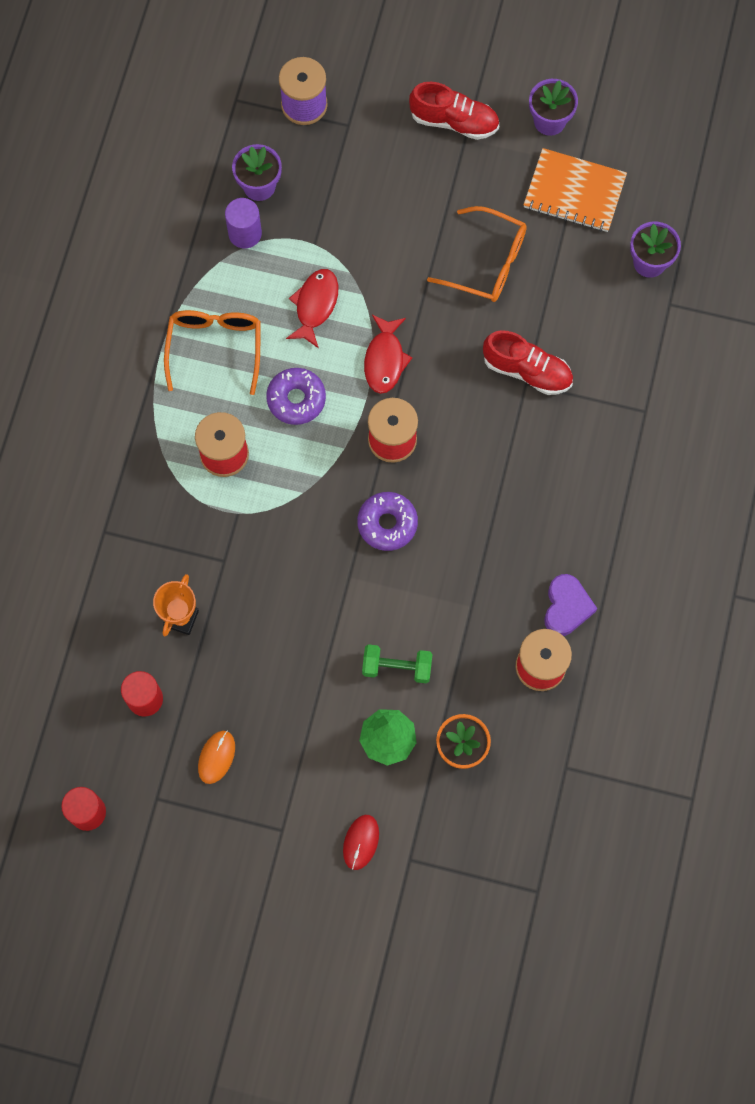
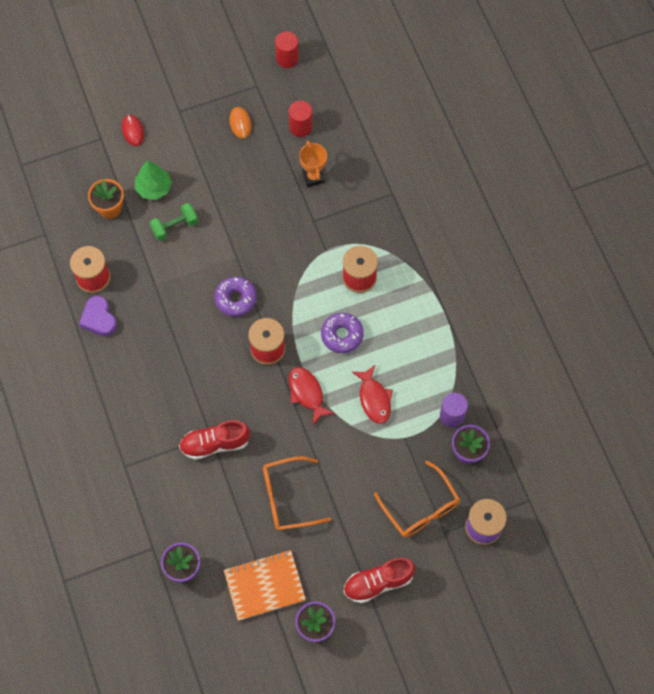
camera: 145 degrees right, 5 degrees down
orange glasses [164,310,260,395] -> orange glasses moved to [374,461,460,538]

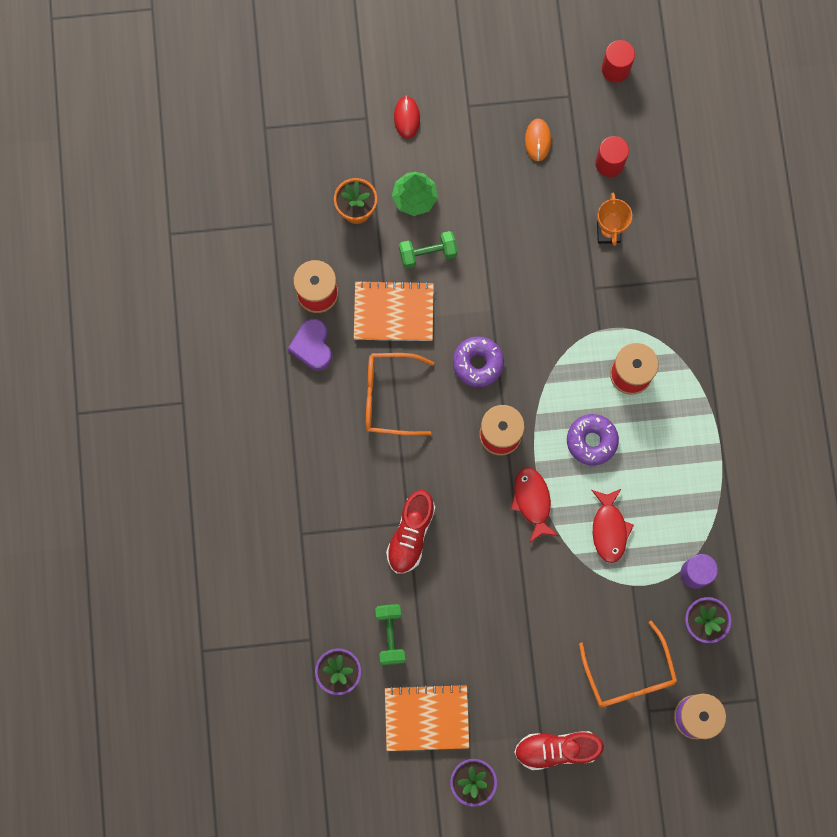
camera: 15 degrees right, 10 degrees up
red shoe [179,420,250,460] -> red shoe turned 75 degrees counterclockwise [386,490,435,574]
orange glasses [263,456,332,531] -> orange glasses moved to [366,353,434,436]
none -> orange notebook [354,280,434,341]
none -> green dumbbell [375,604,405,665]

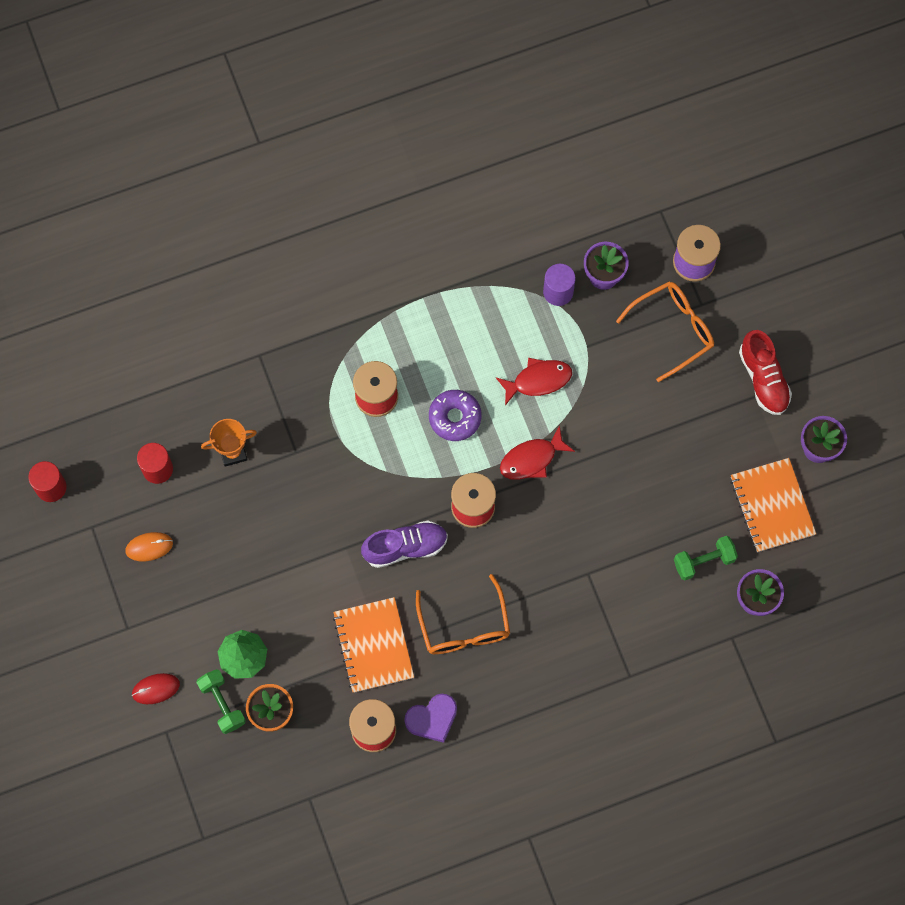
camera: 105 degrees left, 5 degrees down
red shoe [386,490,435,574] -> none
green dumbbell [399,231,458,269] -> green dumbbell moved to [196,669,246,734]
purple donut [453,336,504,387] -> purple shoe [361,521,448,568]

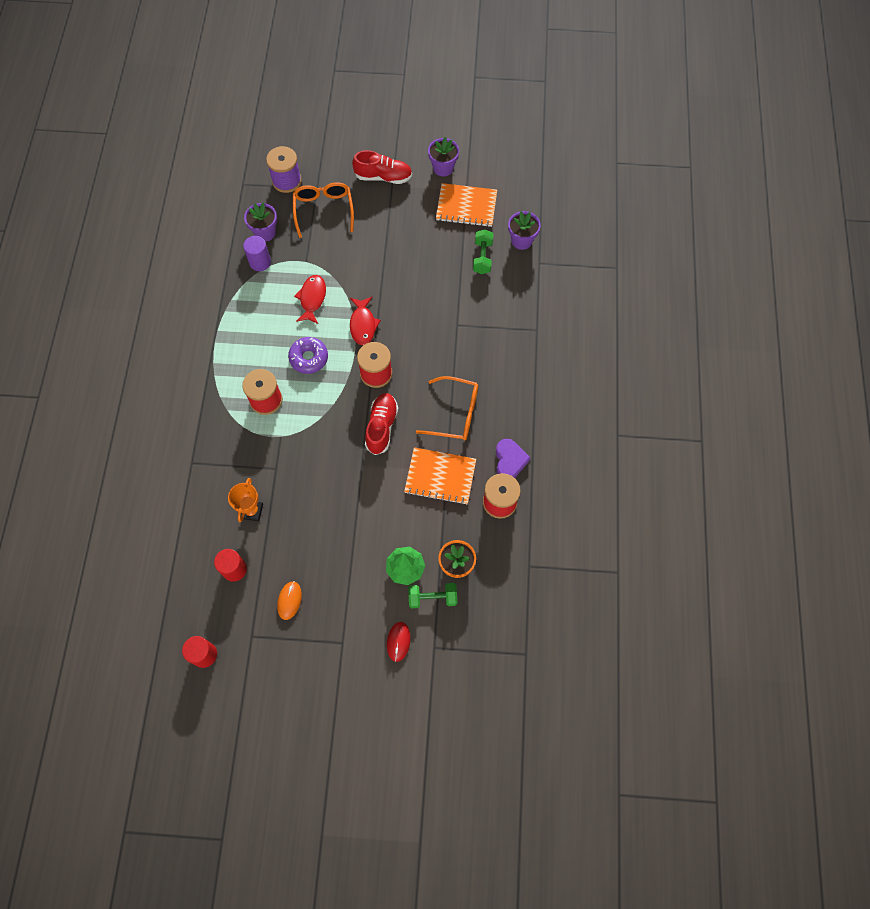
camera: 65 degrees left, 5 degrees down
purple shoe [361,521,448,568] -> red shoe [365,393,398,455]

